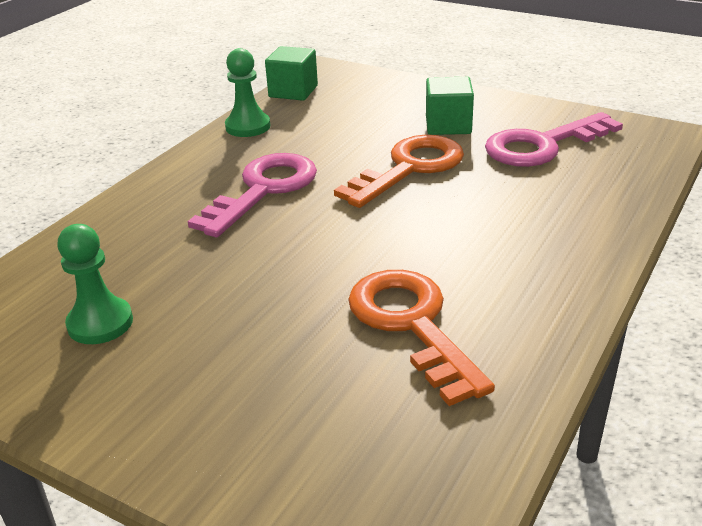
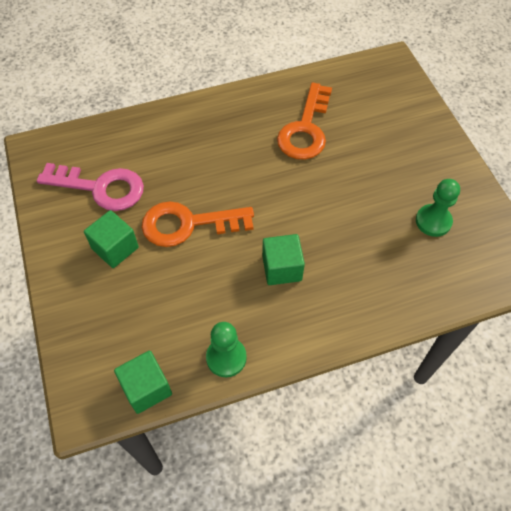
camera: 140 degrees left, 25 degrees up
pink key [188,153,317,237] -> green cube [262,234,305,285]

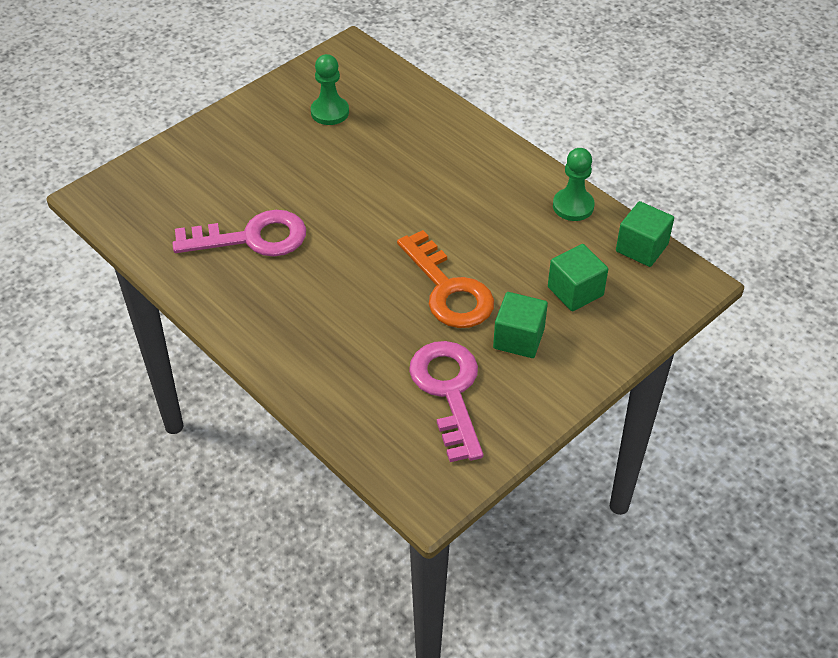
camera: 115 degrees left, 10 degrees down
green cube [262,234,305,285] -> green cube moved to [548,244,608,311]
orange key [277,83,332,160] -> pink key [172,210,306,257]

